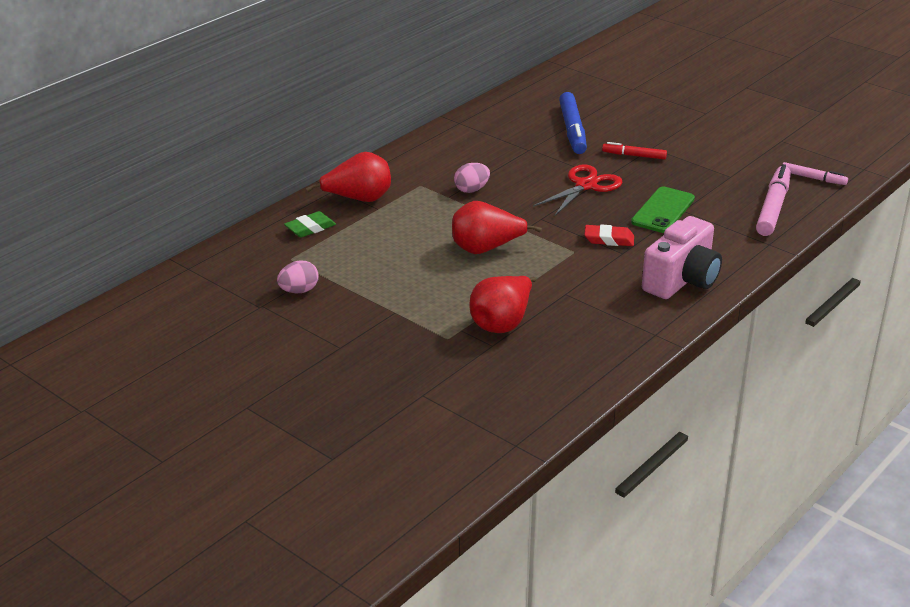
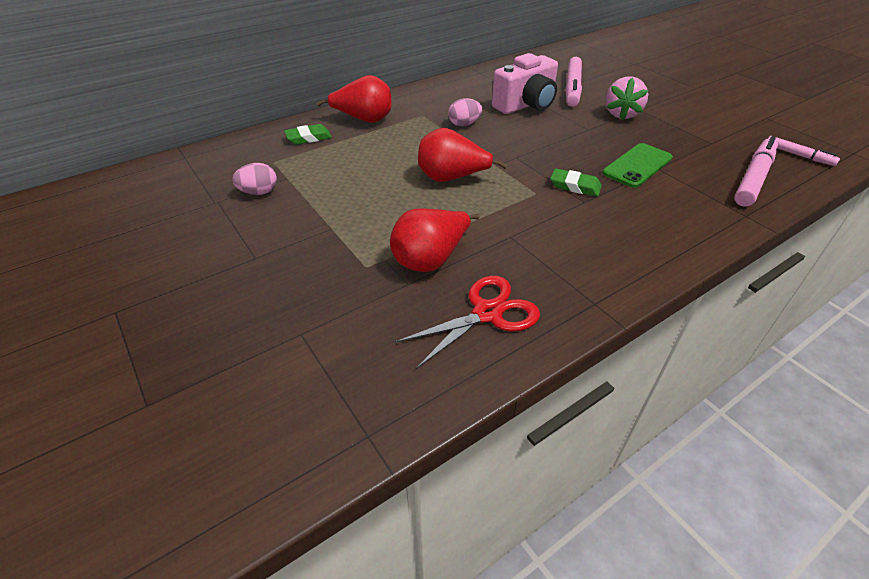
camera: 15 degrees right, 10 degrees up
red scissors [533,164,623,217] -> red scissors moved to [395,276,540,369]
blue marker [559,92,587,154] -> pink marker [565,57,582,107]
red eraser [584,224,634,246] -> green eraser [550,168,602,197]
red marker [602,142,667,160] -> pink strawberry [606,76,648,120]
pink camera [642,216,722,299] -> pink camera moved to [492,53,558,114]

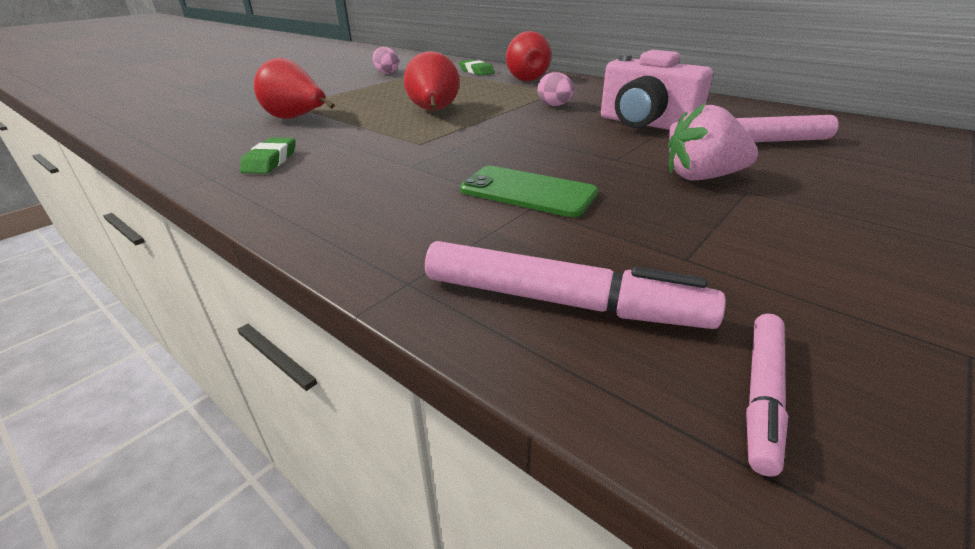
camera: 75 degrees right, 10 degrees down
red scissors [395,276,540,369] -> none
green eraser [550,168,602,197] -> green eraser moved to [240,137,295,174]

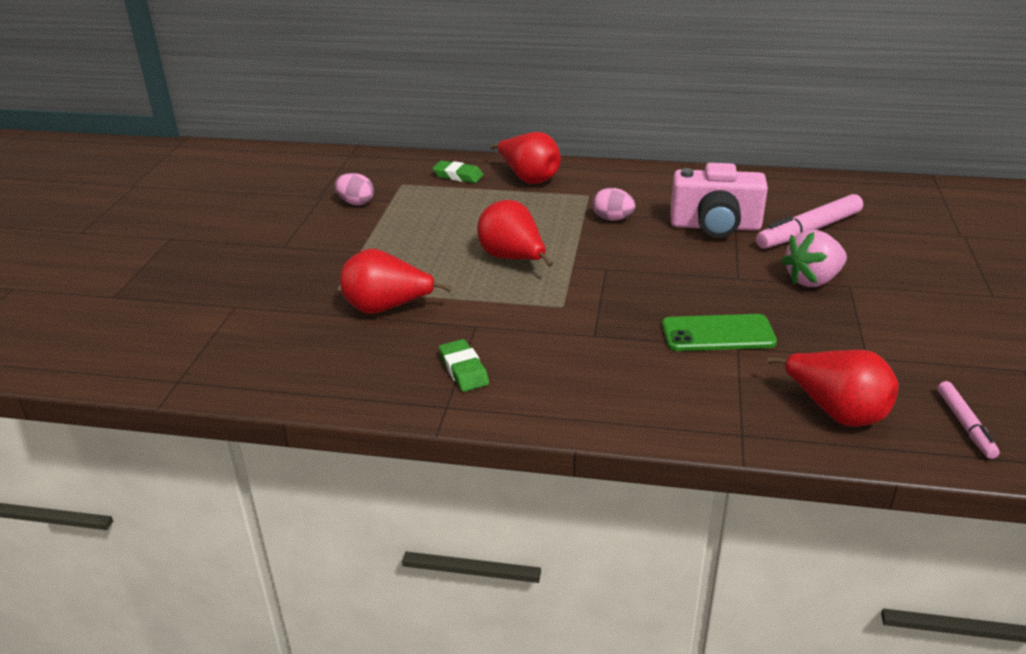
camera: 30 degrees left, 0 degrees up
pink marker [425,241,726,329] -> red pear [767,350,899,427]

